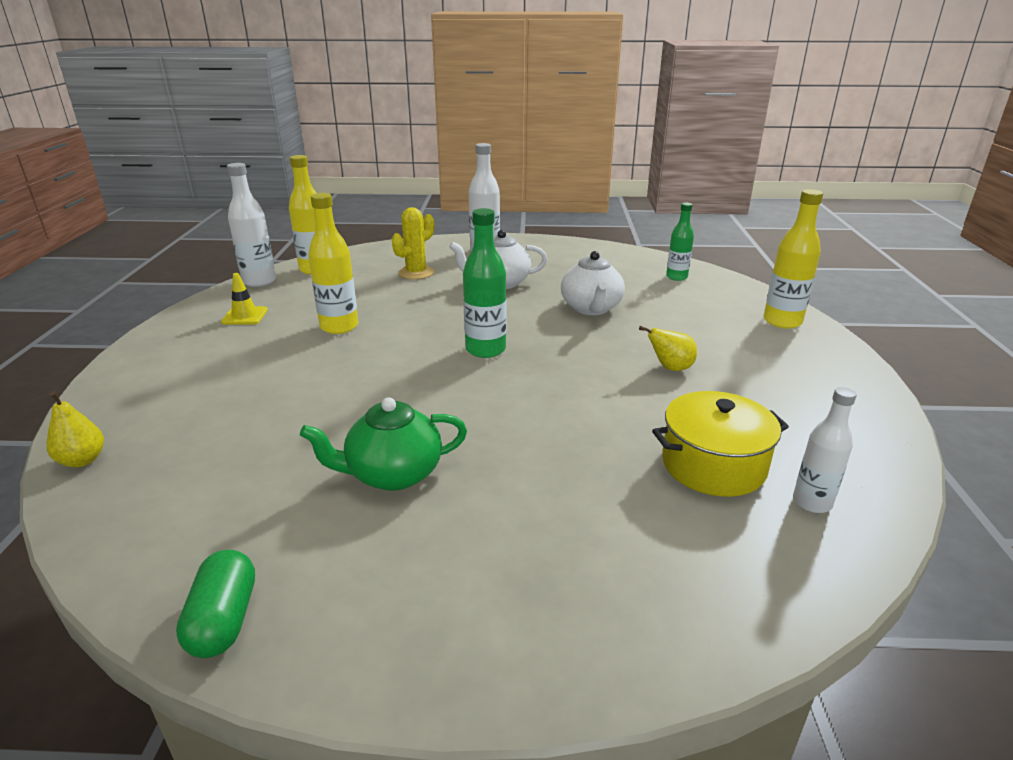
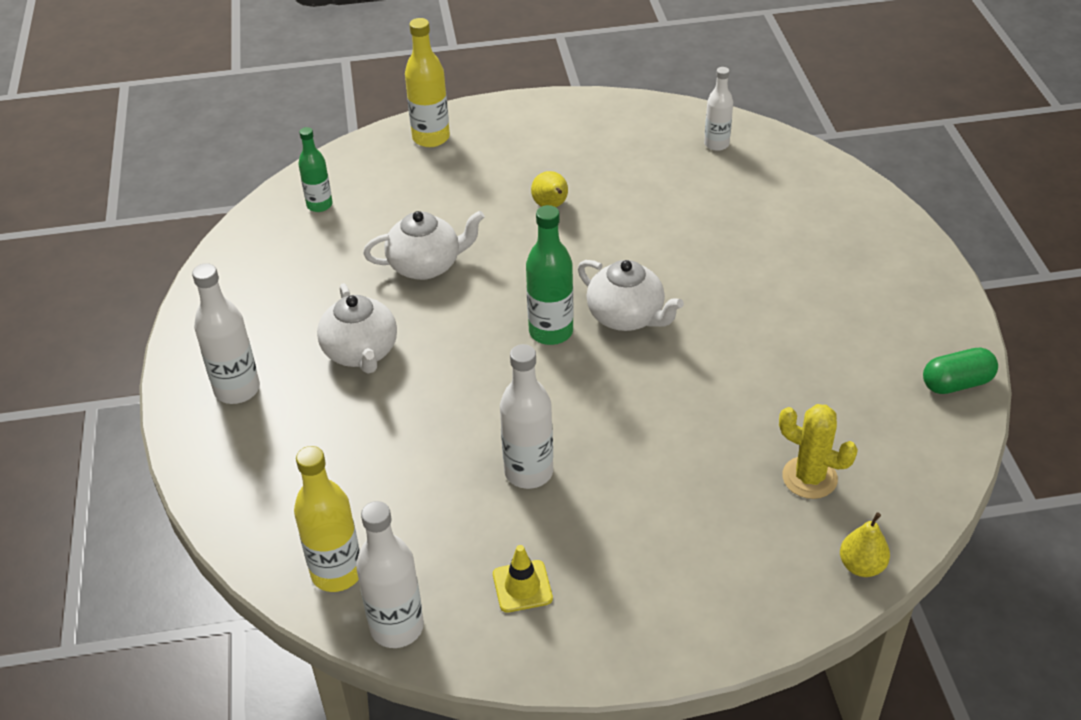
camera: 100 degrees left, 15 degrees up
green teapot [300,397,467,491] -> none
yellow bottle [308,193,358,334] -> white bottle [500,344,553,489]
yellow cactus [392,207,434,279] -> yellow cactus moved to [779,404,858,499]
yellow pot [652,391,789,497] -> none
none -> white teapot [578,260,684,331]

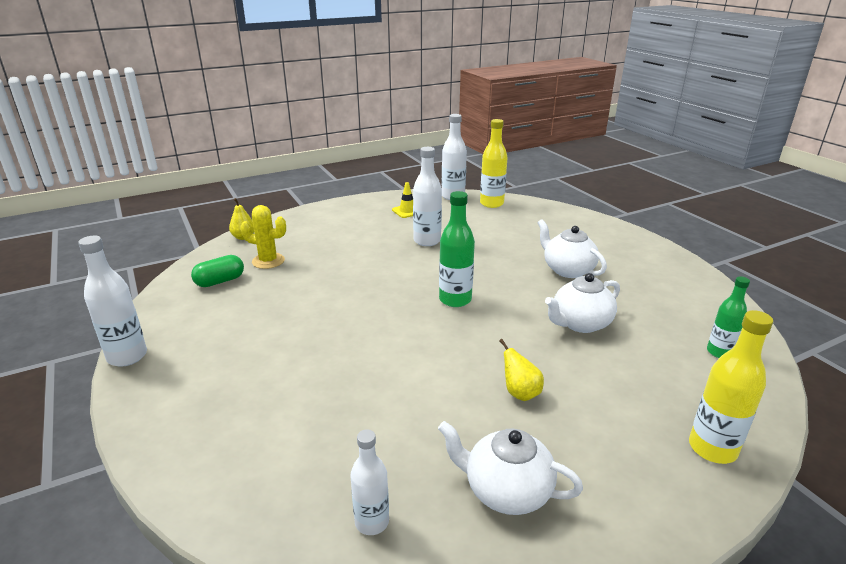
camera: 160 degrees right, 15 degrees down
white bottle [192,263,260,404] -> white bottle moved to [78,236,147,367]
white teapot [578,260,684,331] -> white teapot moved to [438,421,583,515]
green capsule [923,348,998,394] -> green capsule moved to [191,255,244,287]

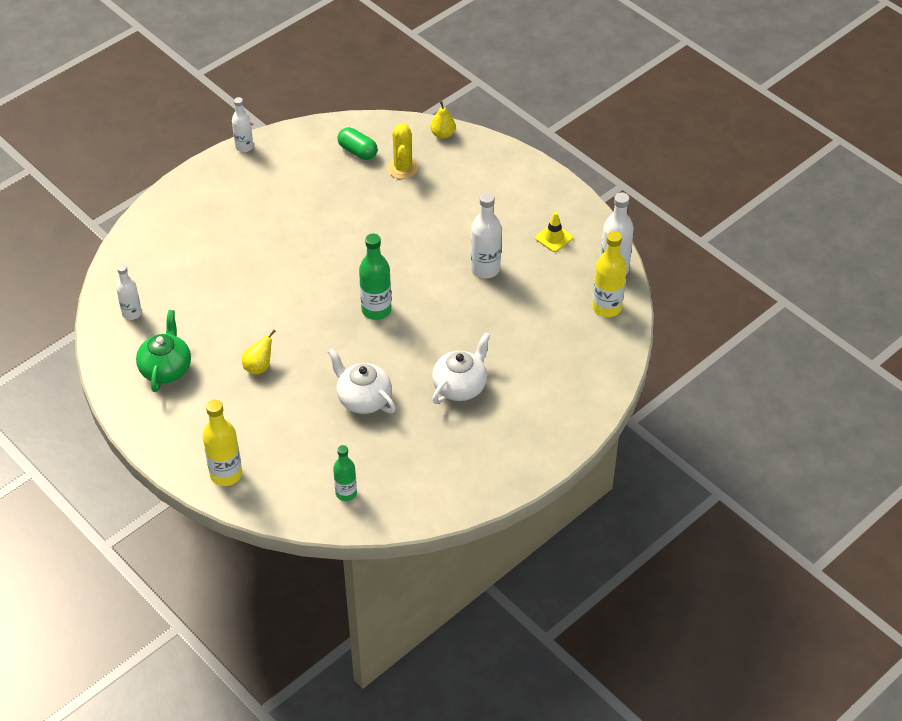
camera: 75 degrees right, 20 degrees up
white bottle [78,236,147,367] -> white bottle [232,97,253,152], size x0.66
white teapot [438,421,583,515] -> green teapot [136,310,191,392]

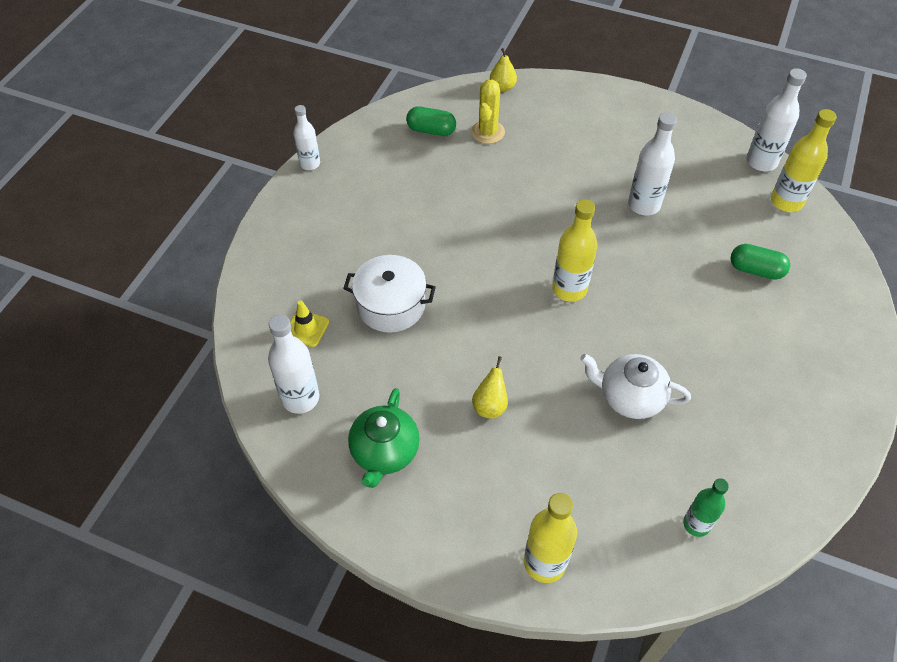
camera: 25 degrees left, 5 degrees up
white bottle [116,264,142,320] -> white bottle [268,314,319,414], size x1.53
green teapot [136,310,191,392] -> green teapot turned 150 degrees counterclockwise [348,388,420,488]
green bottle [359,234,392,320] -> yellow bottle [552,199,597,302]
yellow cactus [387,123,418,179] -> yellow cactus turned 45 degrees clockwise [471,79,505,144]
white teapot [432,333,491,404] -> none
yellow traffic cone [535,212,573,252] -> yellow traffic cone moved to [290,300,329,347]
none -> white pot [343,255,436,333]
none -> green capsule [731,244,790,280]

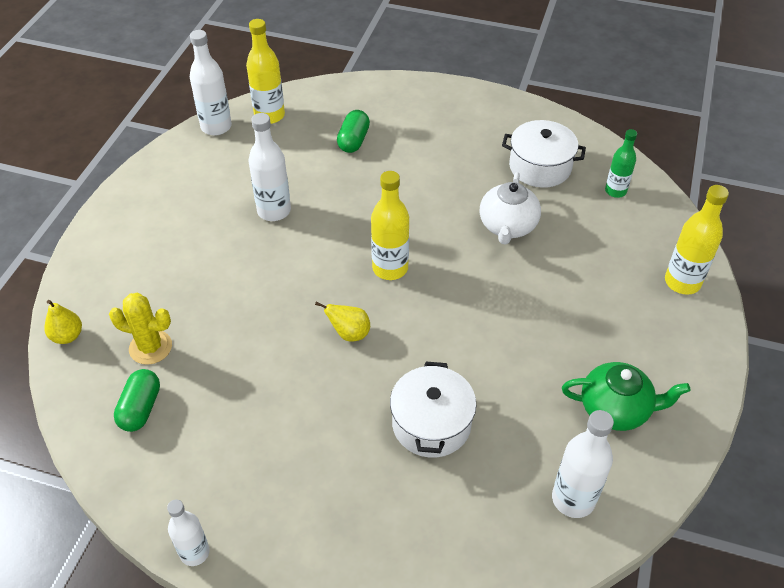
camera: 95 degrees left, 5 degrees down
yellow traffic cone [290,300,329,347] -> none
yellow pear [472,356,508,419] -> yellow pear moved to [315,301,370,342]
none -> white pot [502,120,586,188]

